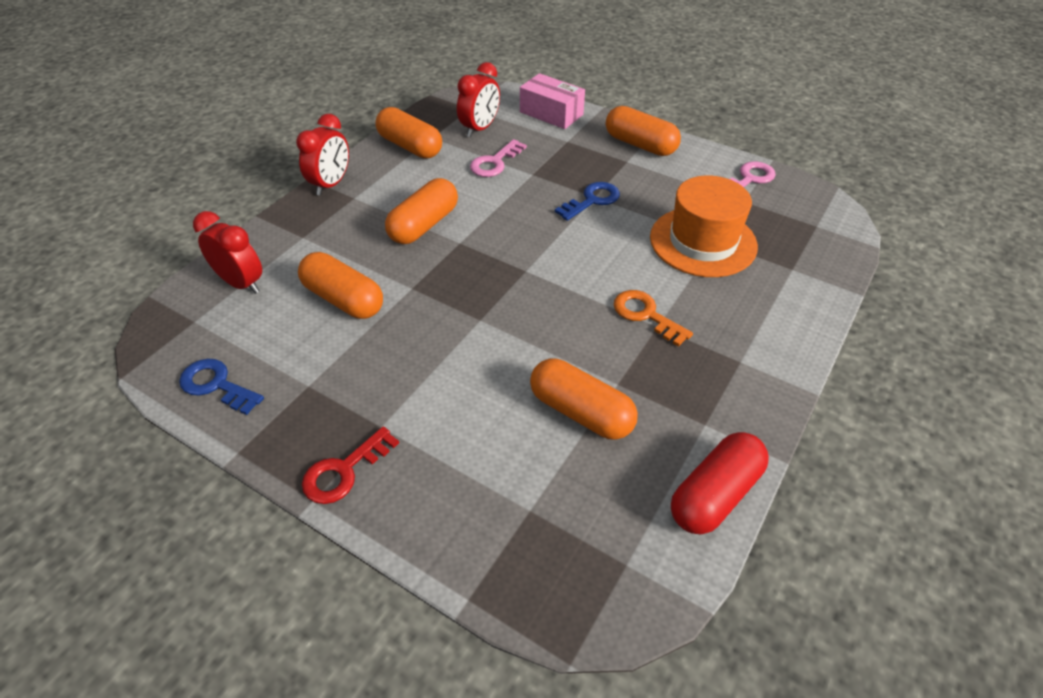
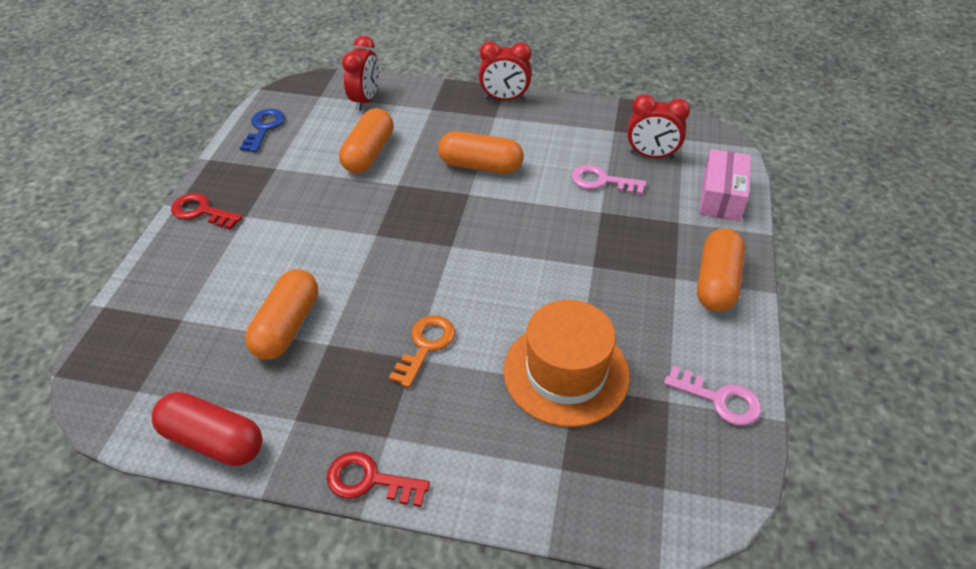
camera: 70 degrees right, 0 degrees up
orange capsule [375,107,442,158] -> none
blue key [555,182,620,221] -> none
none -> red key [327,451,430,507]

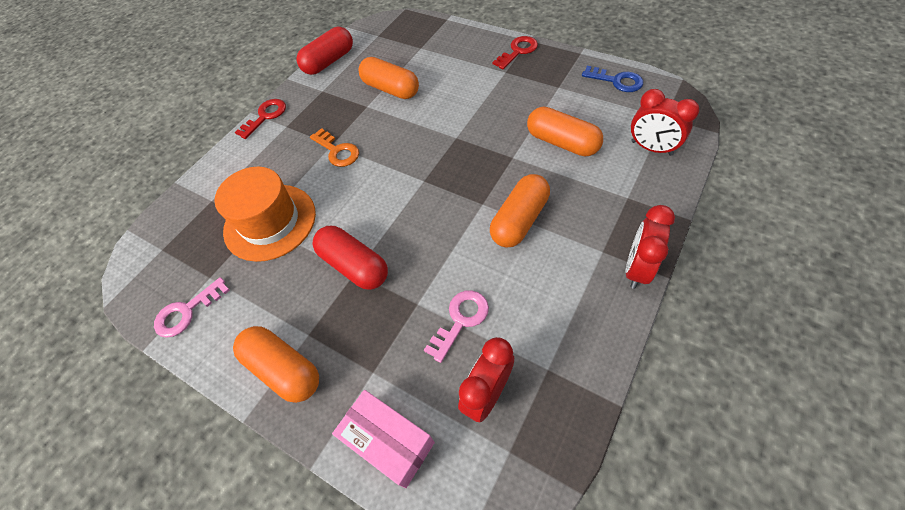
camera: 115 degrees right, 10 degrees up
none -> red capsule [313,226,388,290]

